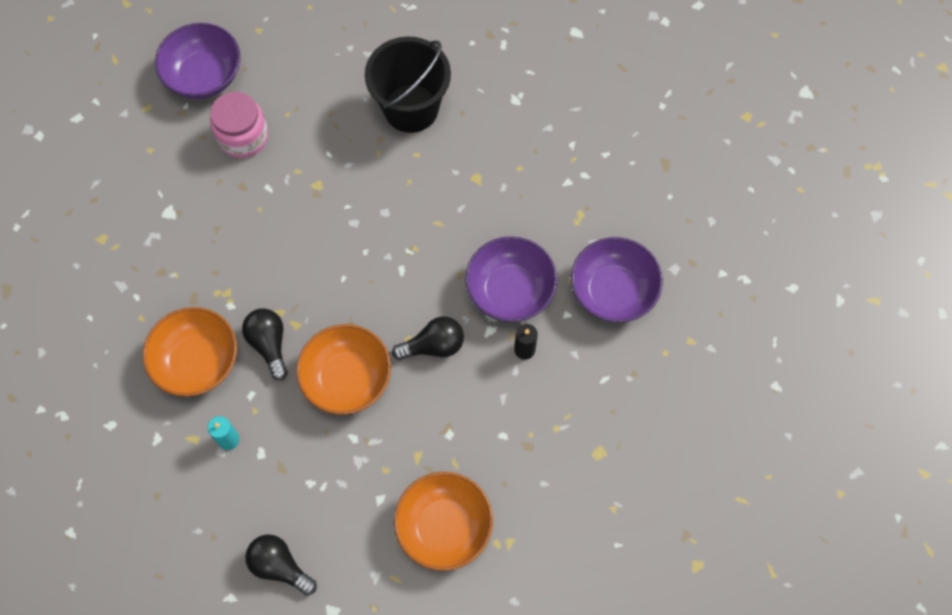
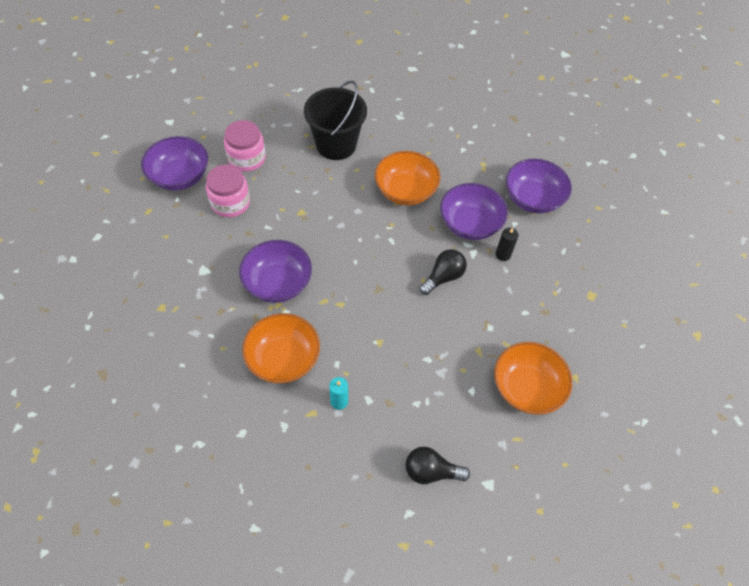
camera: 30 degrees left, 10 degrees down
black light bulb [242,308,288,381] -> none
orange bowl [296,324,391,414] -> orange bowl moved to [375,151,441,205]
none -> pink jar [224,120,266,172]
none -> purple bowl [239,240,312,303]

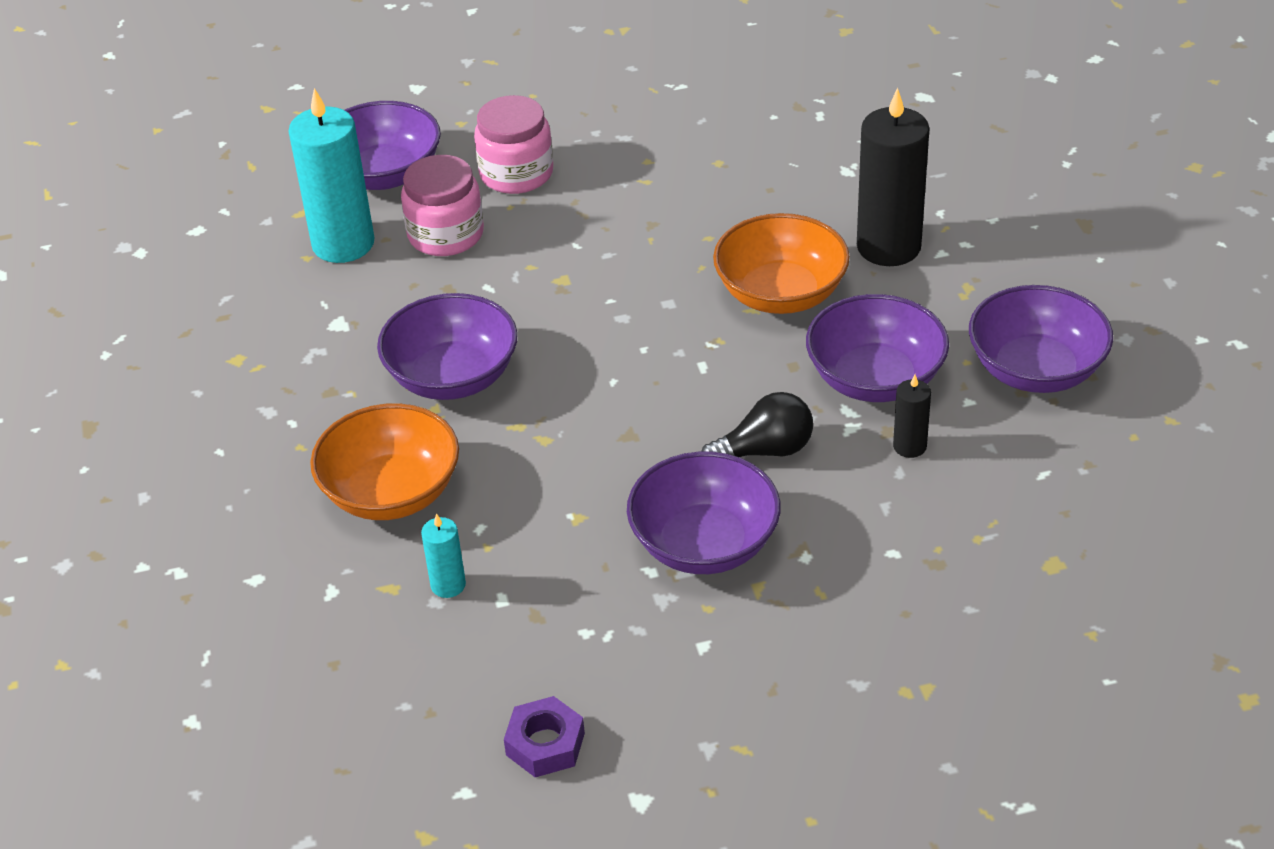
camera: 30 degrees right, 15 degrees down
black bucket [304,81,367,160] -> none
black light bulb [406,447,470,484] -> purple nut [504,696,585,777]
orange bowl [494,342,573,415] -> none
none -> turquoise candle [288,88,375,263]
none -> purple bowl [627,452,781,574]
none -> black candle [857,88,930,266]

